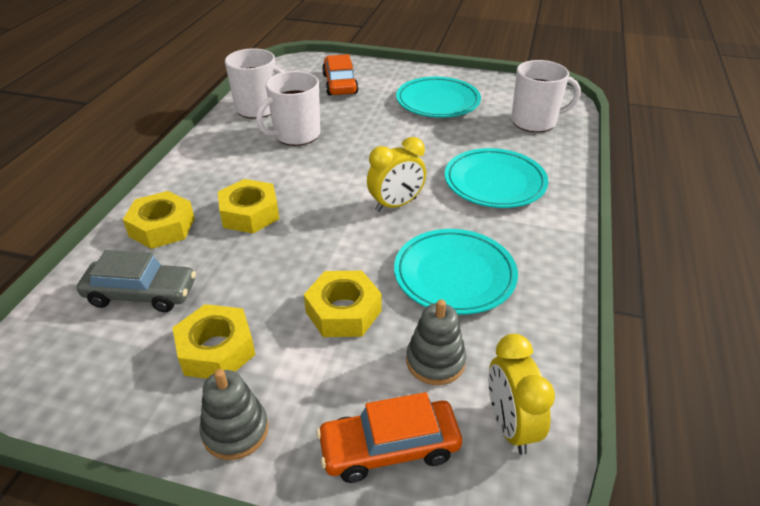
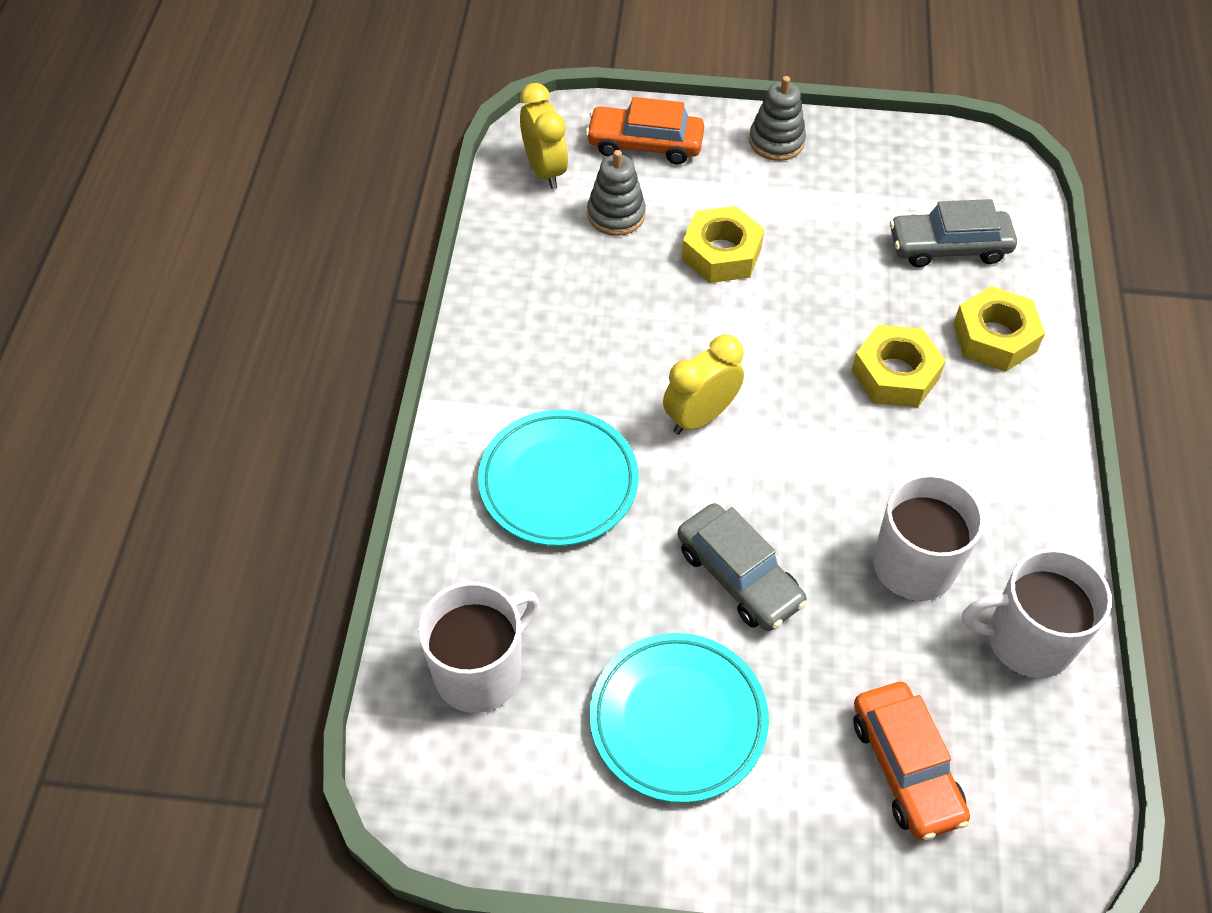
camera: 170 degrees right, 15 degrees up
yellow nut [172,304,256,379] -> none
orange car [316,392,462,483] -> orange car turned 150 degrees counterclockwise [586,97,704,164]
turquoise plate [394,229,518,315] -> none
white mug [511,60,581,132] -> white mug turned 150 degrees clockwise [418,581,539,713]
none -> grey car [678,503,807,631]

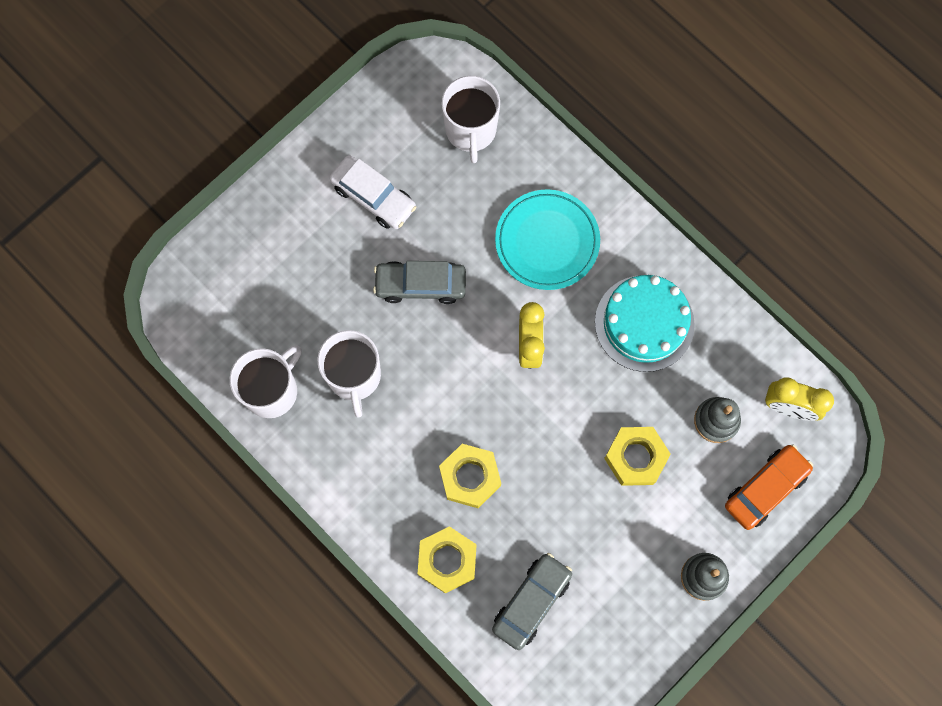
camera: 130 degrees right, 20 degrees up
turquoise plate [589,633,769,803] -> white car [330,155,417,229]
orange car [853,682,970,840] -> none
none -> turquoise cake [595,275,695,372]

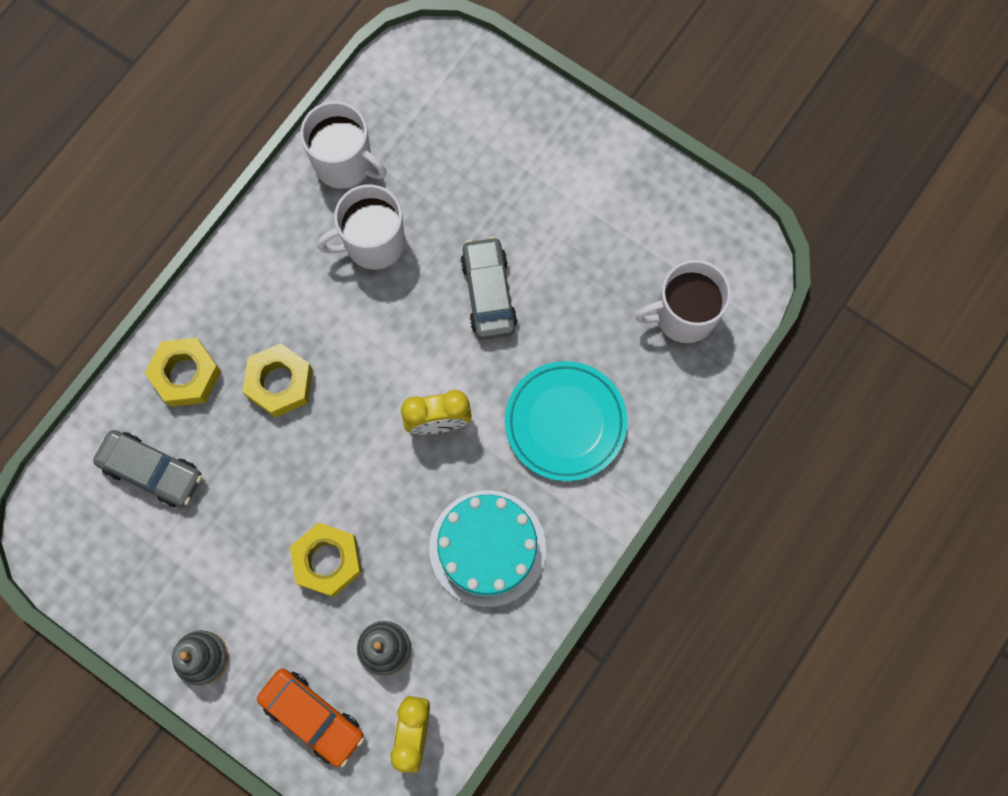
camera: 80 degrees right, 0 degrees up
white car [330,155,417,229] -> none

